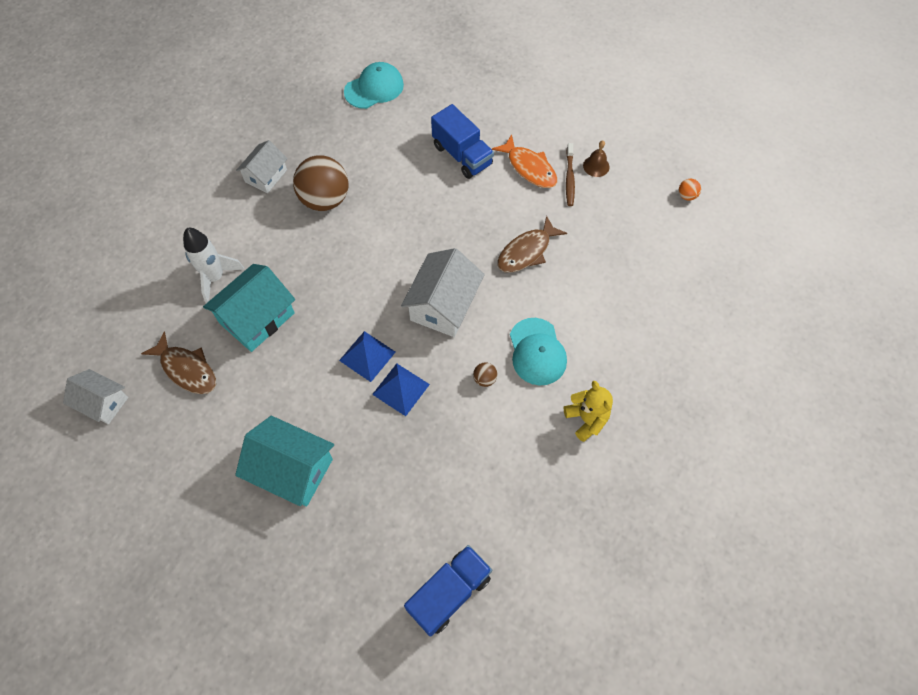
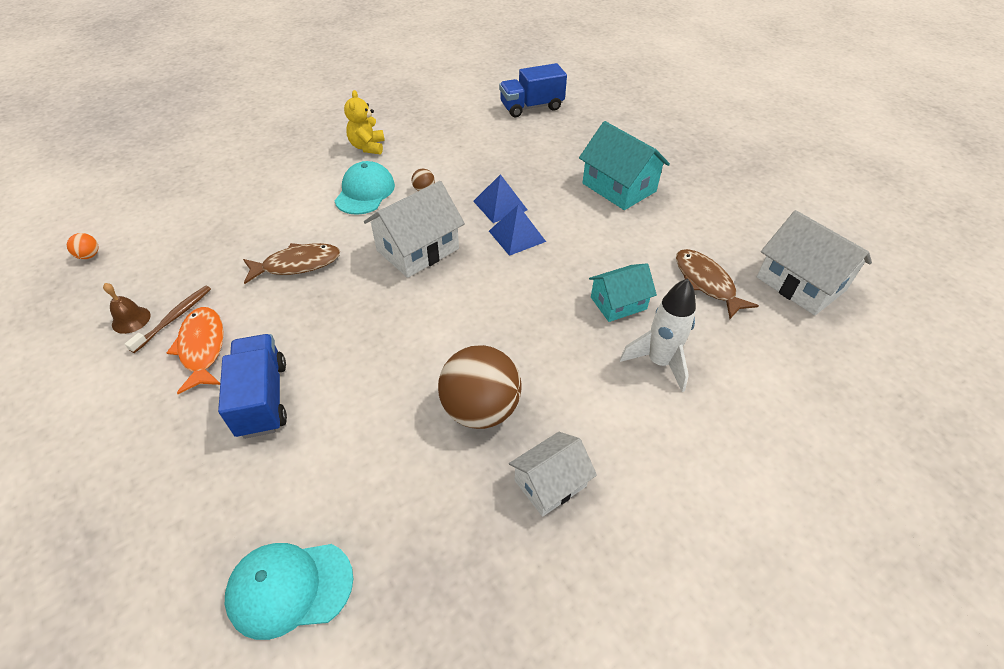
camera: 155 degrees left, 15 degrees down
white house [63,369,128,424] -> white house [757,210,872,316], size x1.57
turquoise house [203,264,295,352] -> turquoise house [589,263,657,322], size x0.64

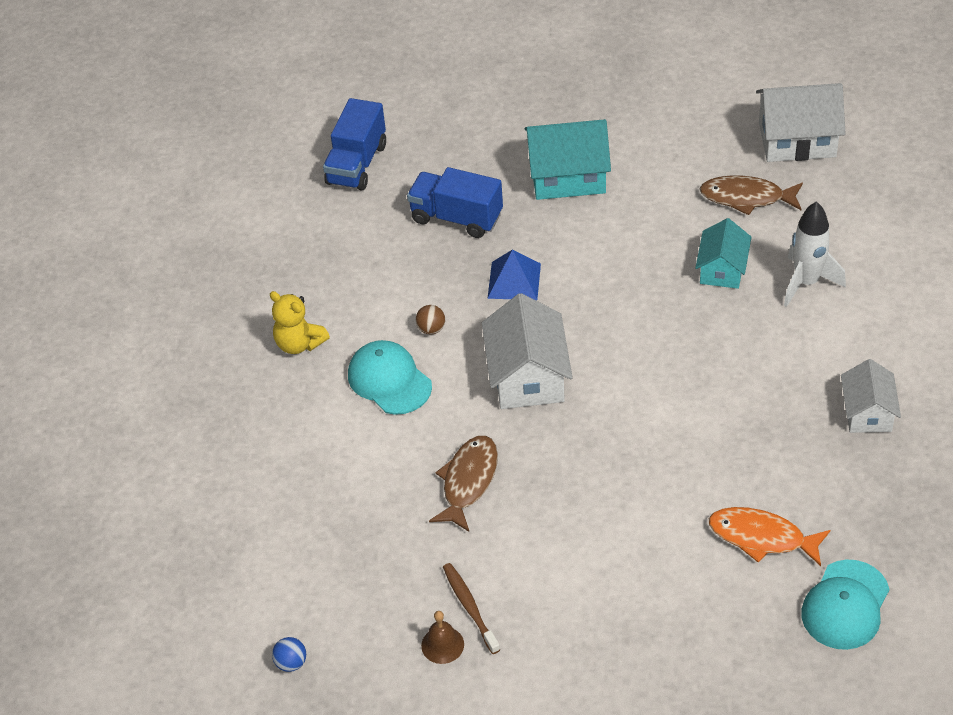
camera: 50 degrees left, 0 degrees up
orange ball [67,233,99,259] -> blue ball [272,637,306,672]
orange fish [167,307,224,394] -> orange fish moved to [709,507,830,566]
blue truck [218,334,287,439] -> blue truck moved to [407,167,503,238]
brown ball [438,345,522,429] -> none
blue pyramid [489,205,546,256] -> none

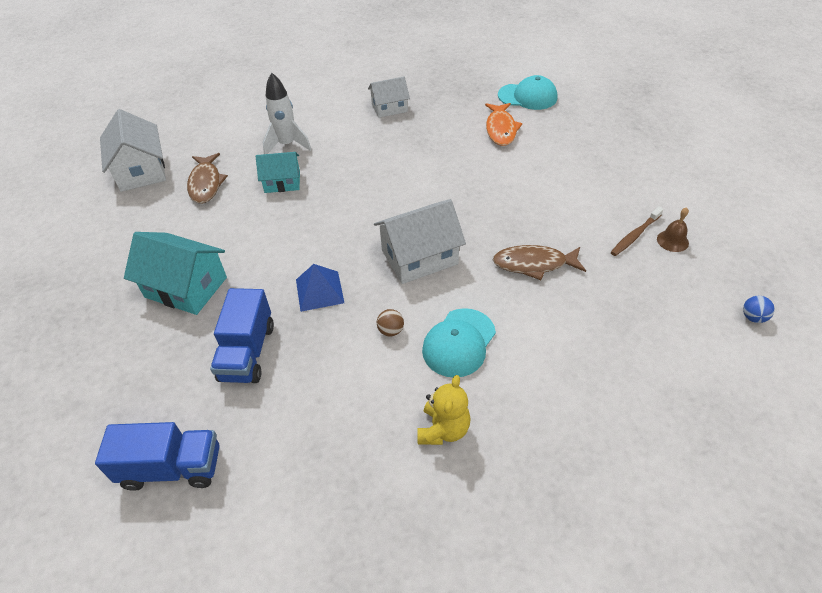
camera: 110 degrees left, 0 degrees up
turquoise house [525,119,611,200] -> turquoise house turned 45 degrees counterclockwise [124,232,227,315]

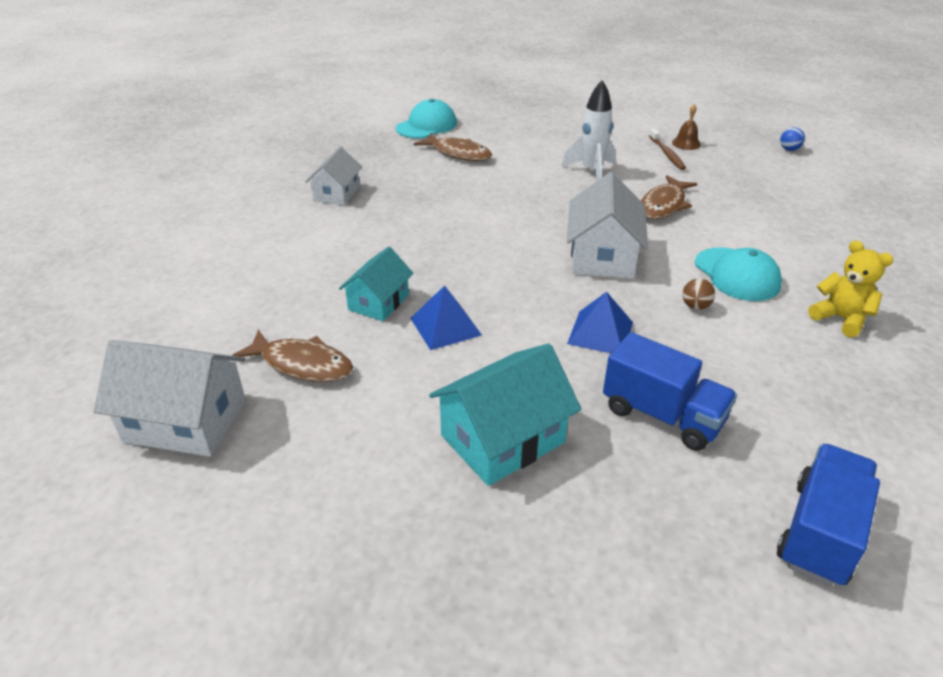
camera: 60 degrees left, 10 degrees down
white rocket [263,72,312,154] -> white rocket moved to [562,80,615,181]
orange fish [485,103,522,146] -> brown fish [414,133,492,161]
none -> blue pyramid [410,285,482,350]

